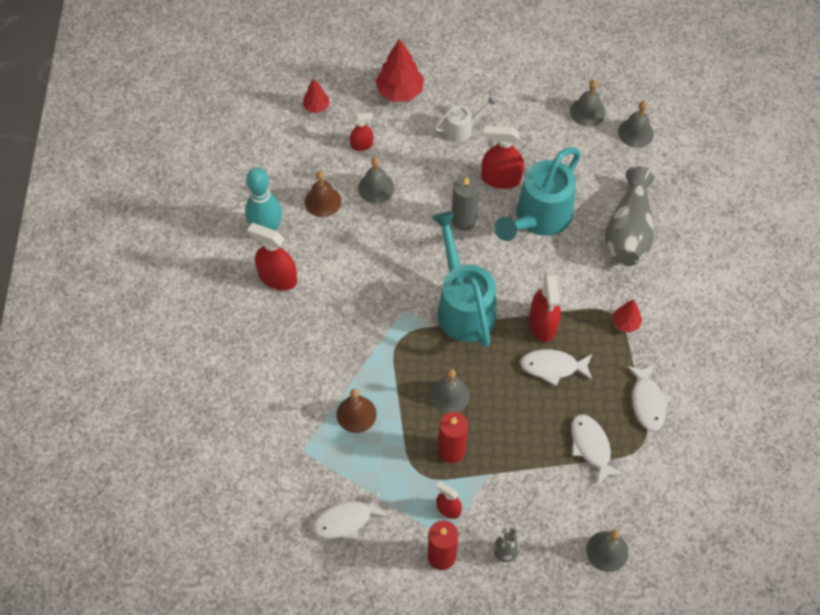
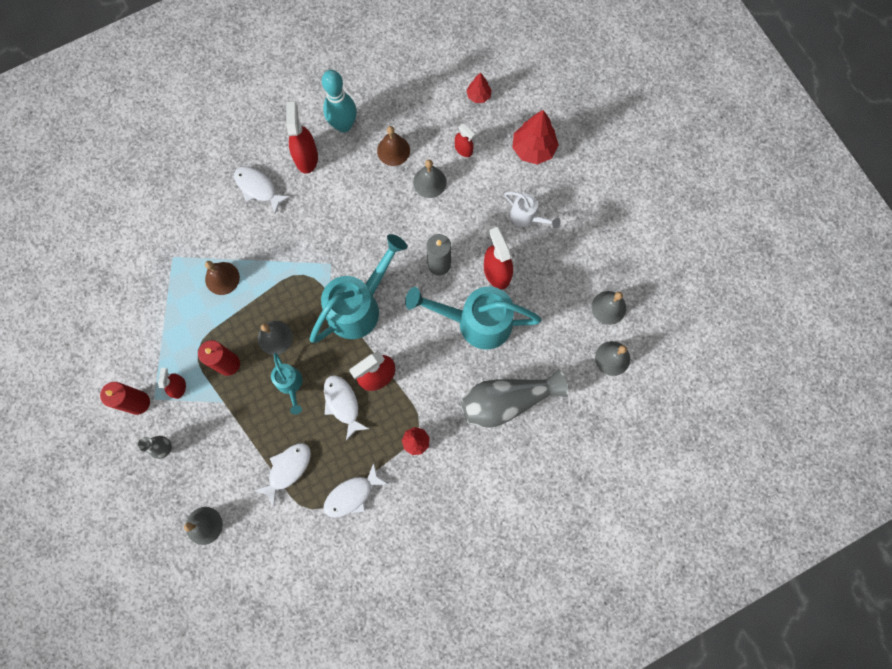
camera: 60 degrees right, 15 degrees up
white fish [312,491,390,540] -> white fish moved to [234,166,291,214]
none -> turquoise watering can [271,353,303,415]

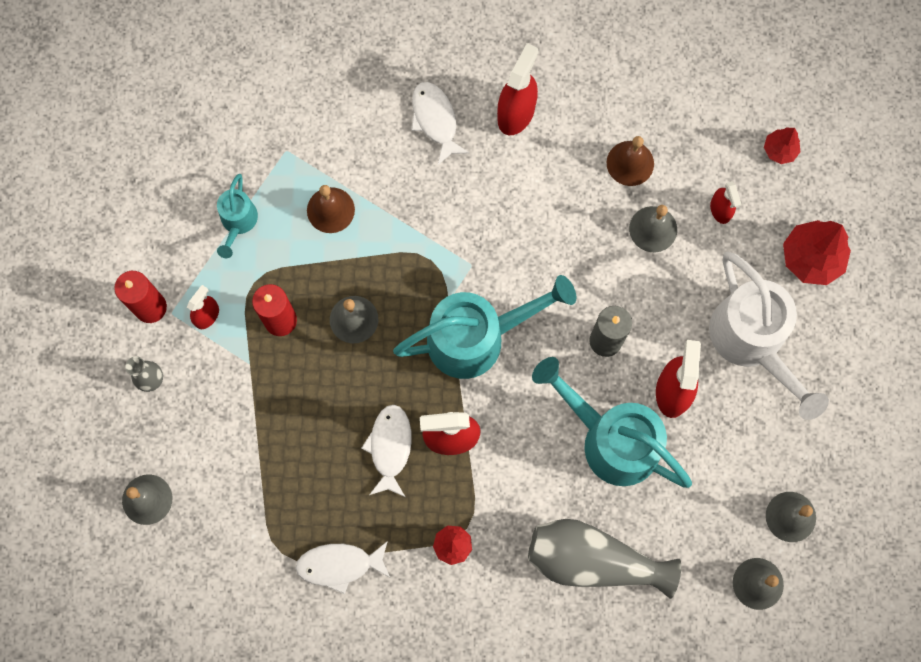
camera: 30 degrees right, 0 degrees up
white fish [254,443,311,507] -> none
turquoise watering can [271,353,303,415] -> turquoise watering can moved to [217,174,258,258]
turquoise bowling pin [322,70,357,133] -> none
white watering can [504,192,560,229] -> white watering can [709,251,829,420], size x1.98

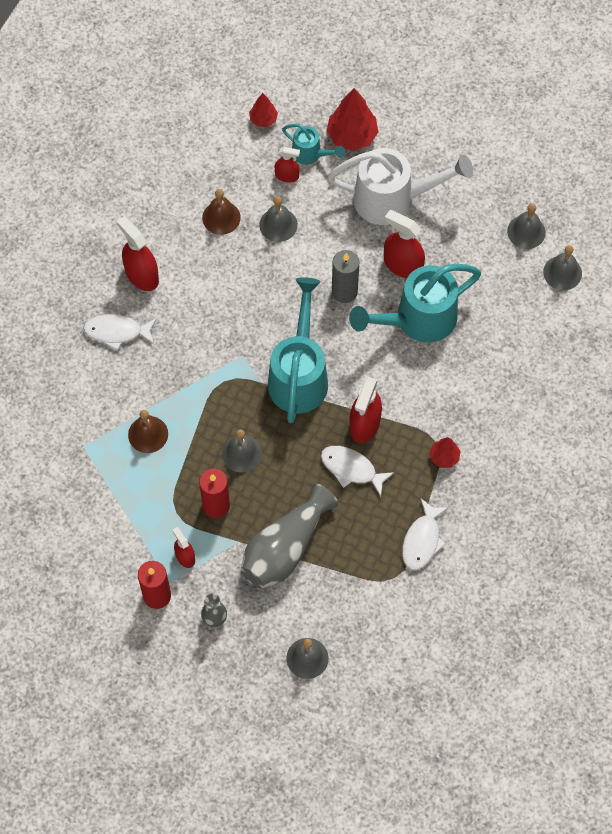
camera: 65 degrees left, 10 degrees down
turquoise watering can [217,174,258,258] -> turquoise watering can moved to [282,124,345,165]
grey vase [528,519,681,599] -> grey vase moved to [241,484,338,589]

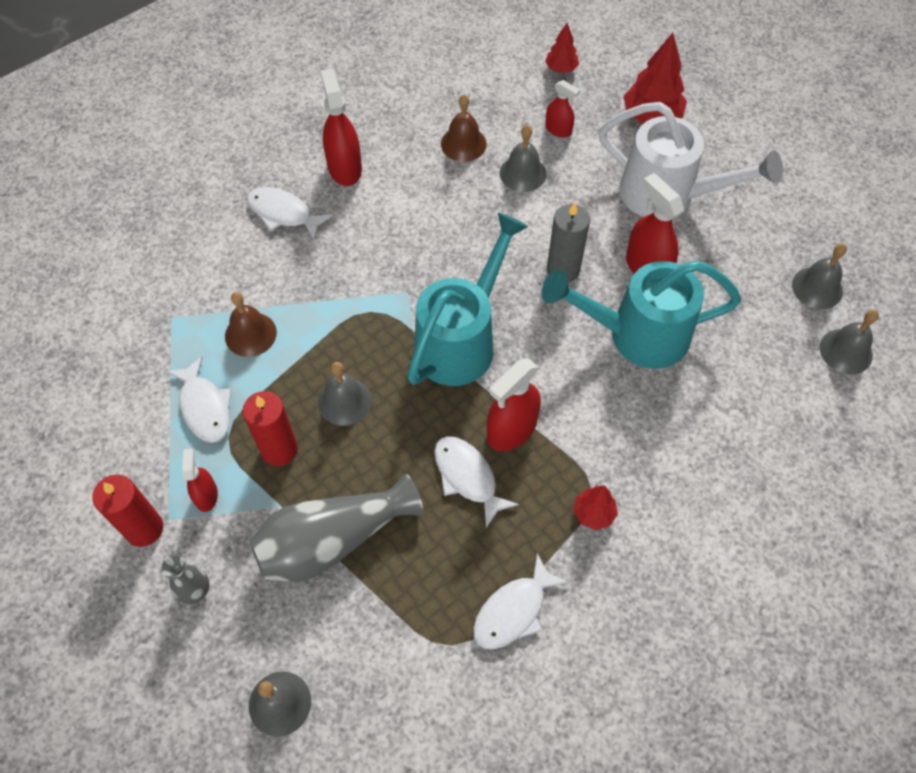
camera: 25 degrees right, 5 degrees down
turquoise watering can [282,124,345,165] -> none
none -> white fish [166,356,231,443]

